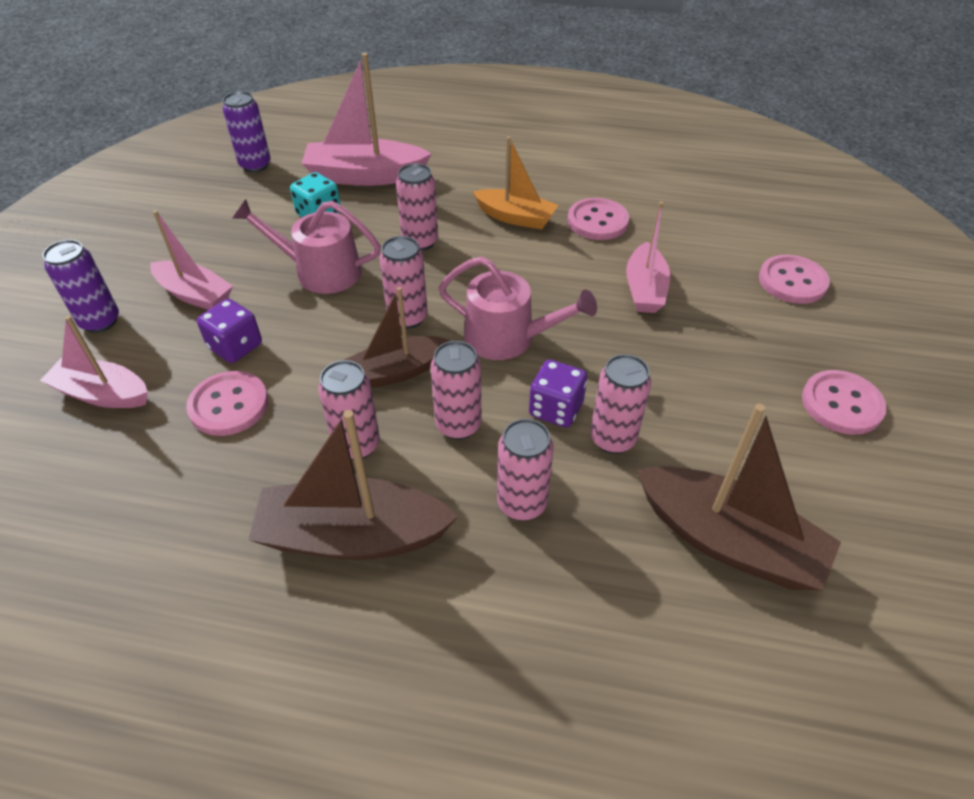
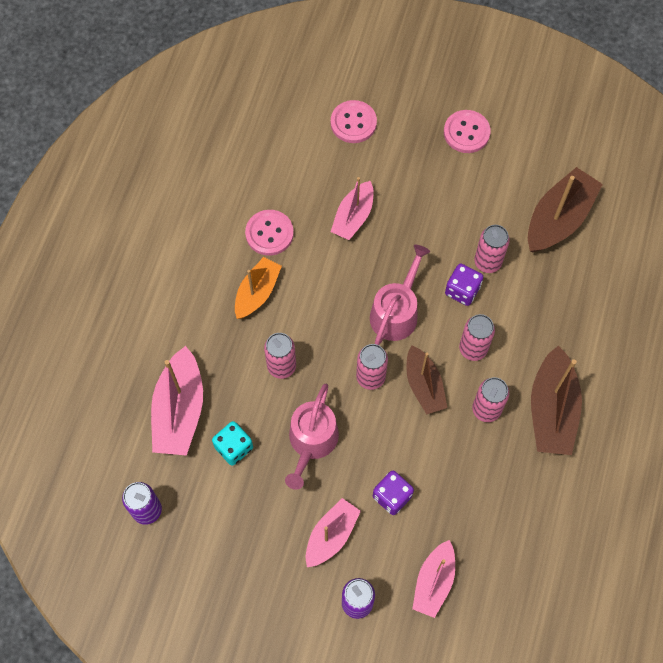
camera: 85 degrees left, 20 degrees up
pink button [186,371,268,436] -> none
pink can [497,419,554,521] -> none
pink boat [626,201,670,313] -> pink boat turned 105 degrees clockwise [331,177,374,240]

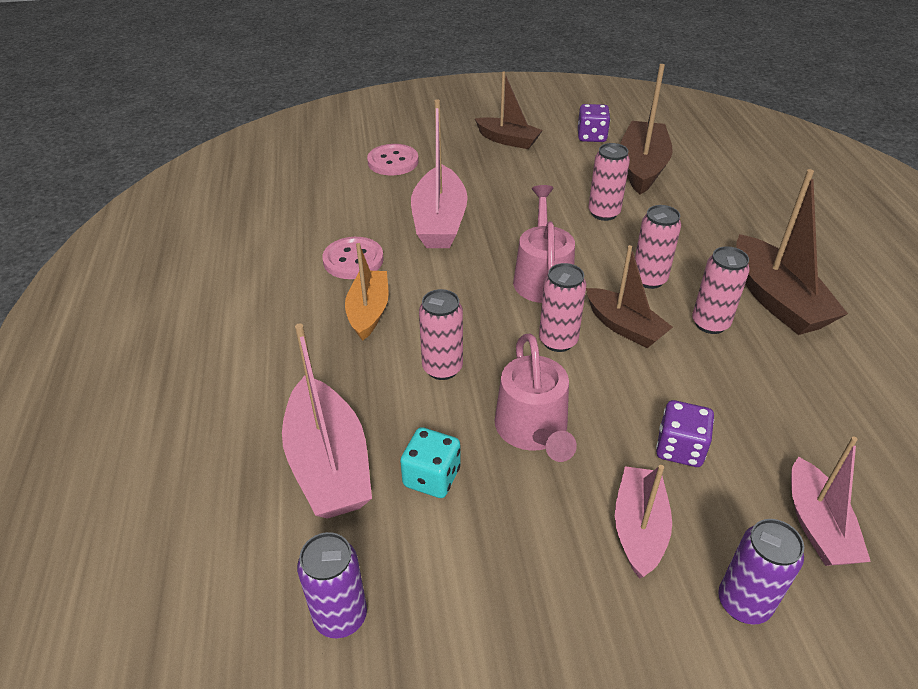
camera: 25 degrees left, 25 degrees down
pink boat [331,177,374,240] -> pink boat [411,99,468,248], size x1.53
pink button [444,110,491,153] -> brown boat [475,71,543,149]
purple dice [445,263,483,306] -> purple dice moved to [578,104,610,142]

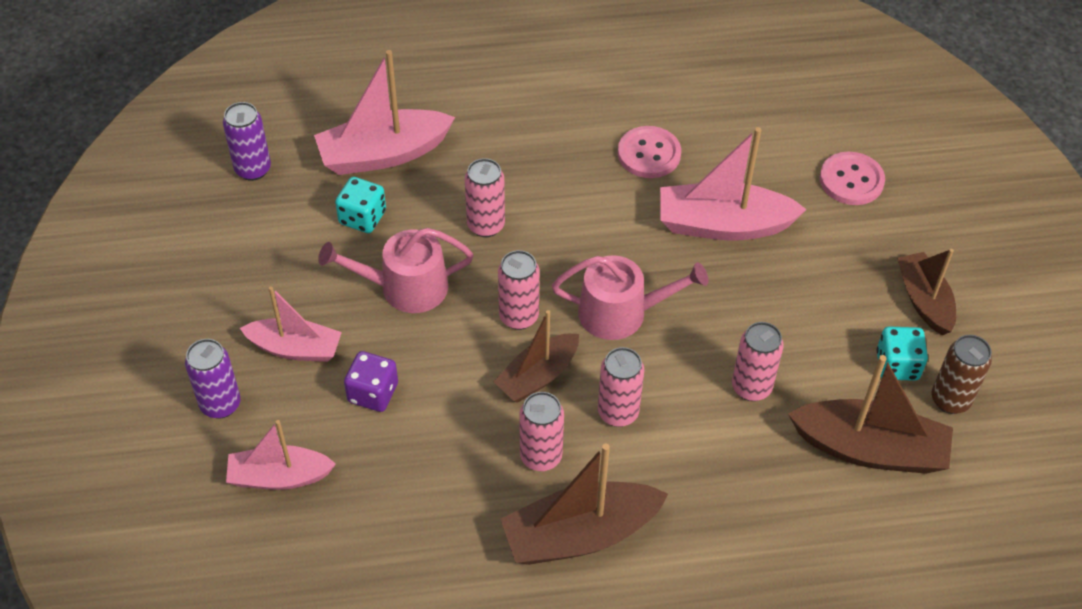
camera: 90 degrees right, 10 degrees up
orange boat [345,243,389,341] -> none
brown boat [475,71,543,149] -> brown boat turned 135 degrees clockwise [897,249,956,335]
purple dice [578,104,610,142] -> brown can [932,335,992,414]
none -> turquoise dice [877,326,928,381]

